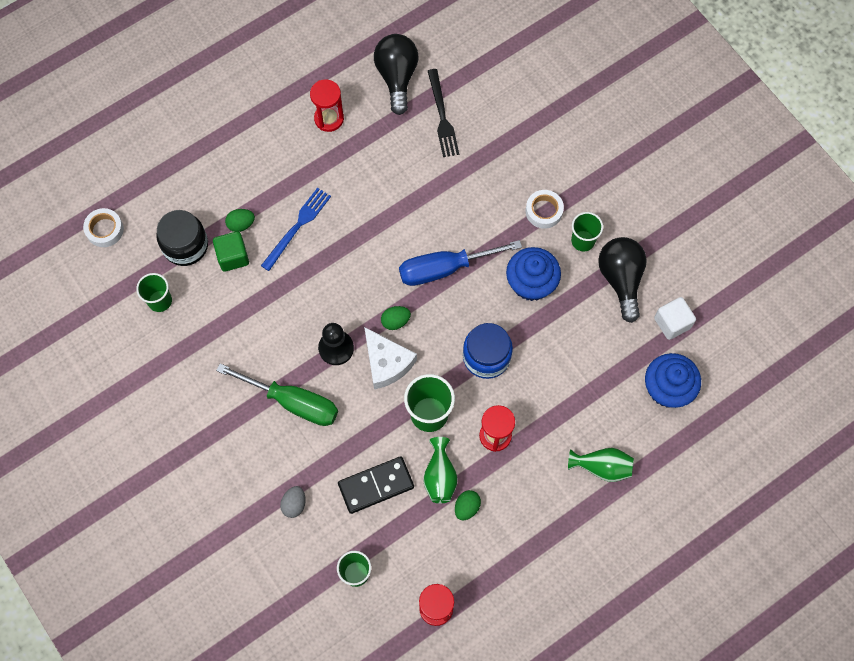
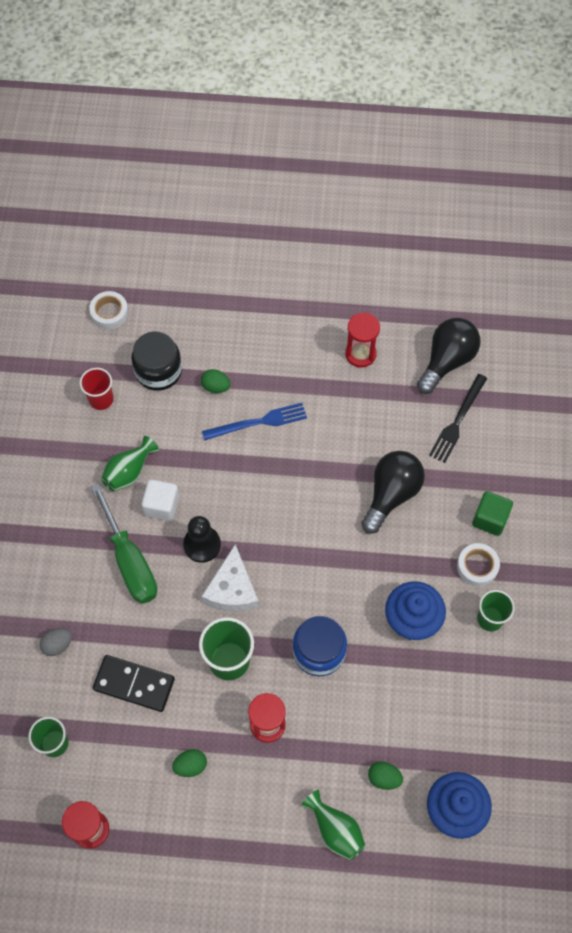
camera: 40 degrees right, 5 degrees down
green cup [136,273,172,312] -> red cup [80,368,113,410]
green cube [213,231,249,272] -> green cube moved to [472,491,513,536]
green egg [381,306,411,330] -> green egg moved to [368,762,403,790]
blue screwdriver [399,240,522,286] -> none
green vase [423,437,458,503] -> green vase moved to [101,436,159,491]
black light bulb [598,237,647,323] -> black light bulb moved to [362,451,425,534]
white cube [654,297,696,340] -> white cube moved to [141,479,179,521]

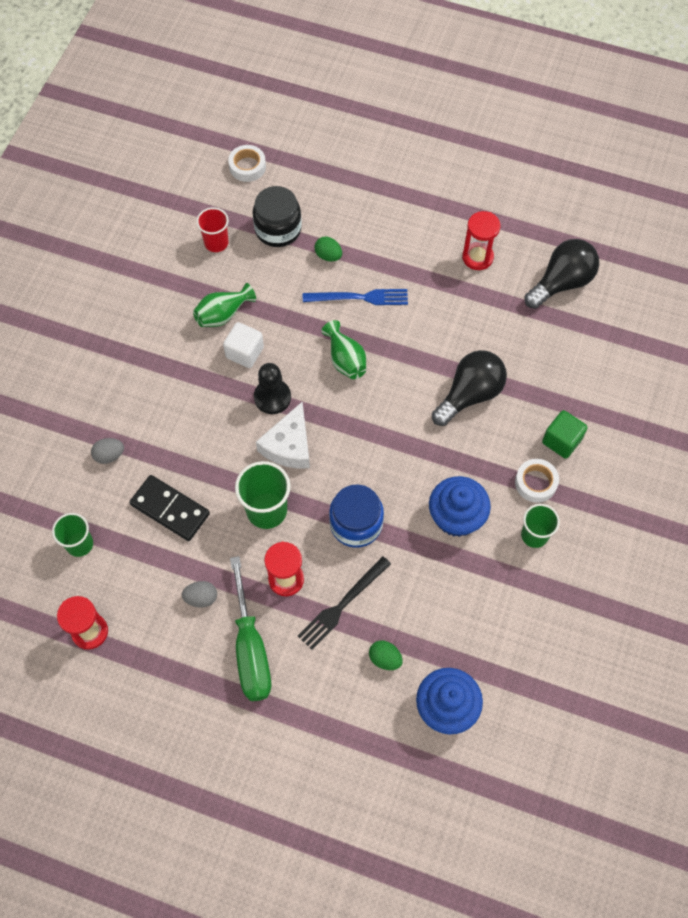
camera: 15 degrees right, 0 degrees up
green screwdriver [91,483,157,604] -> green screwdriver moved to [230,556,271,701]
green egg [172,749,207,777] -> grey egg [182,581,217,607]
green vase [301,790,365,860] -> green vase moved to [321,320,366,379]
black fork [429,374,487,463] -> black fork moved to [298,556,391,650]

